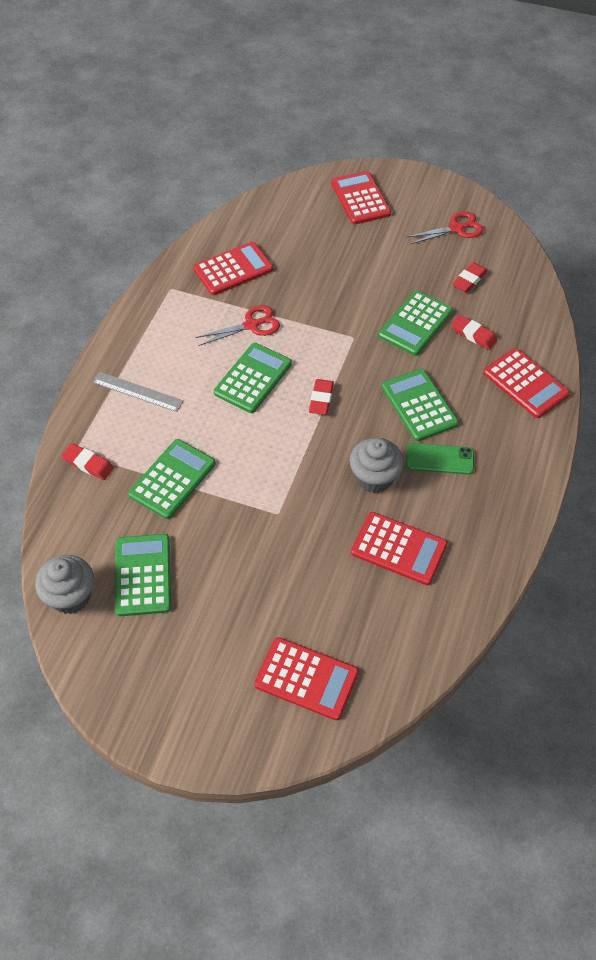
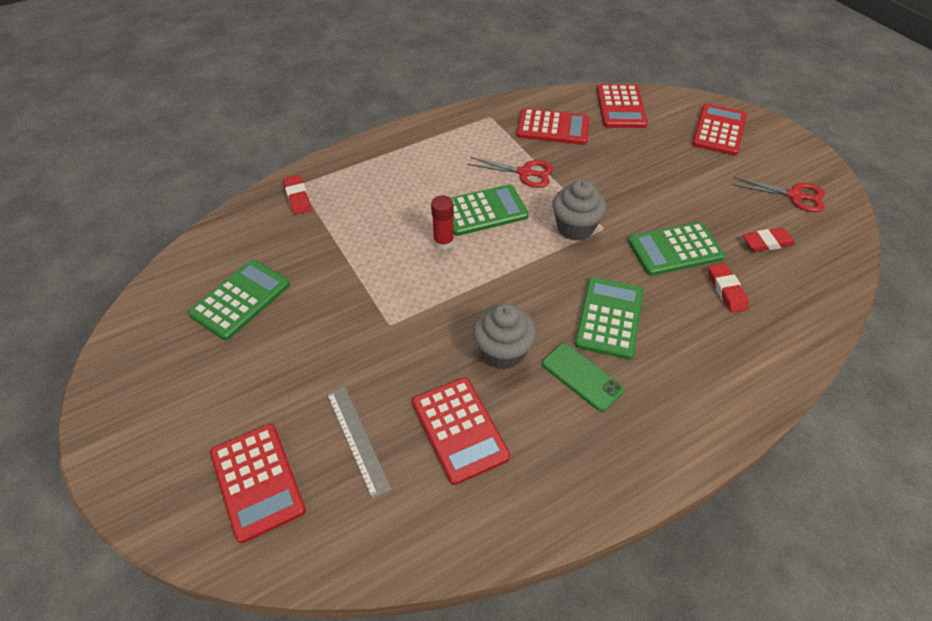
camera: 40 degrees right, 5 degrees down
grey cupcake [35,555,94,614] -> grey cupcake moved to [552,179,607,241]
grey ruler [93,372,184,412] -> grey ruler moved to [327,386,392,499]
green calculator [128,439,216,519] -> none
red eraser [309,379,334,415] -> none
red calculator [483,348,570,418] -> red calculator moved to [597,84,648,128]
none -> red glue stick [431,196,454,250]

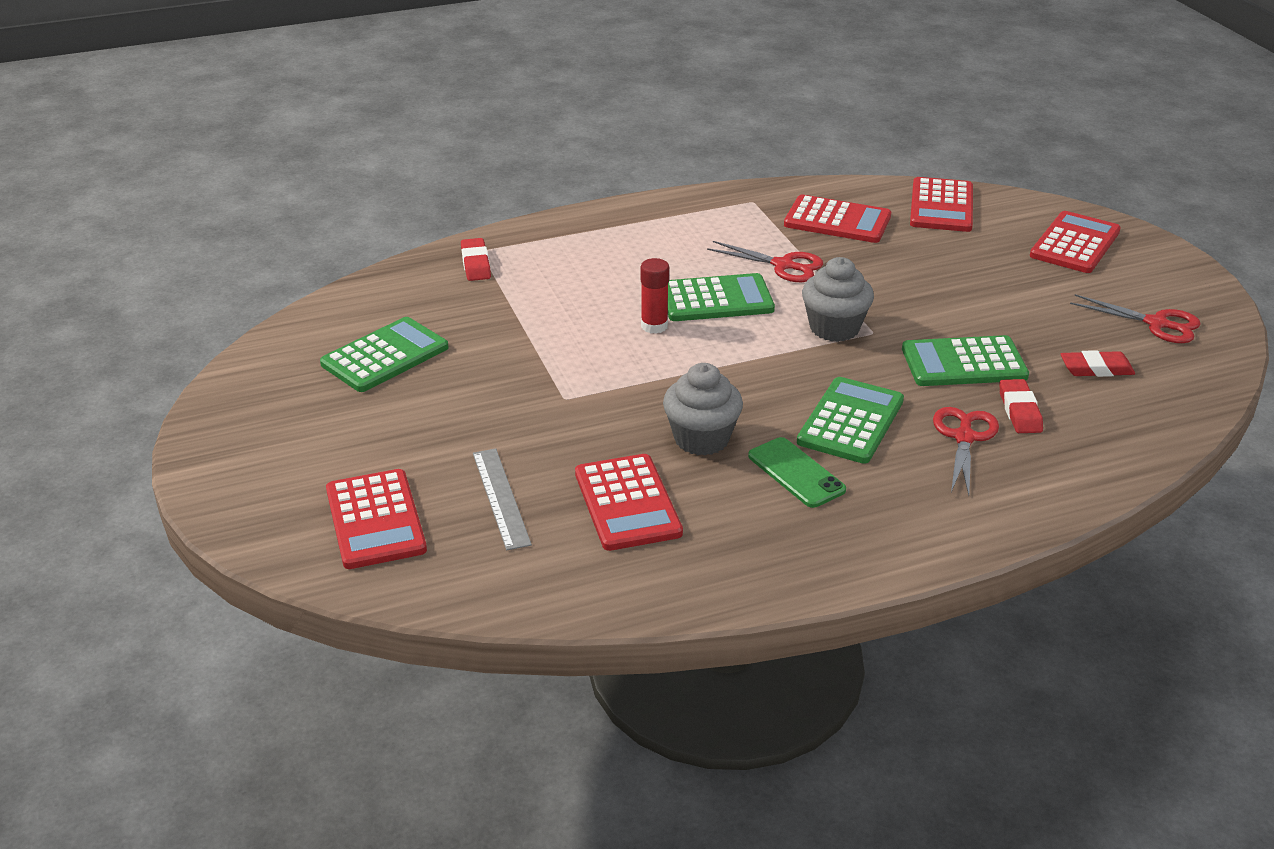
camera: 10 degrees right, 15 degrees down
none -> red scissors [933,407,999,495]

